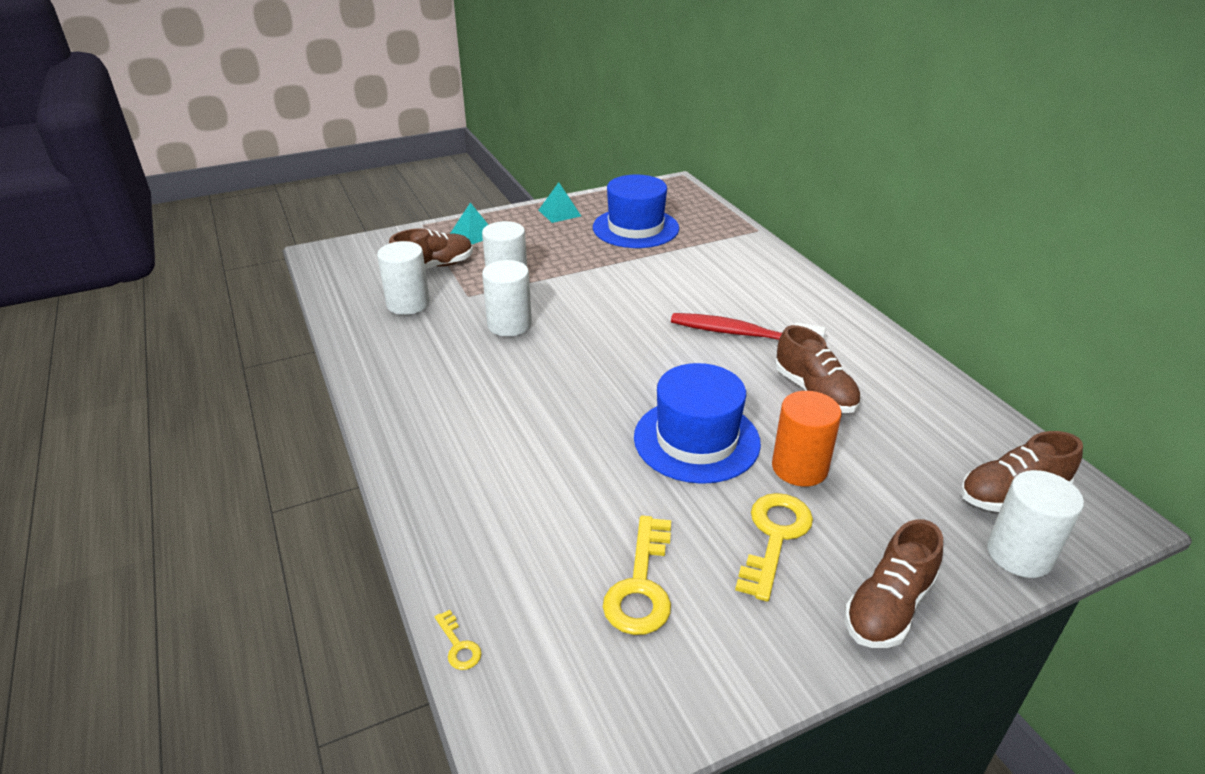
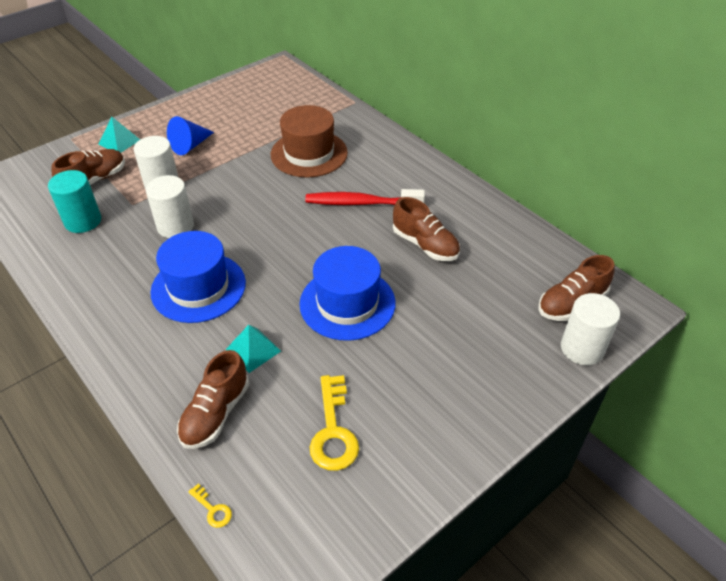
camera: 15 degrees left, 10 degrees up
white cylinder [377,241,430,315] -> turquoise cylinder [48,170,101,233]
turquoise pyramid [539,182,581,223] -> turquoise pyramid moved to [226,325,281,373]
blue hat [593,175,679,248] -> blue hat moved to [150,231,246,323]
yellow key [735,493,813,602] -> none
orange cylinder [772,391,842,487] -> none
brown shoe [845,519,943,648] -> brown shoe moved to [177,350,249,449]
none -> blue cone [167,116,214,155]
none -> brown hat [271,105,348,178]

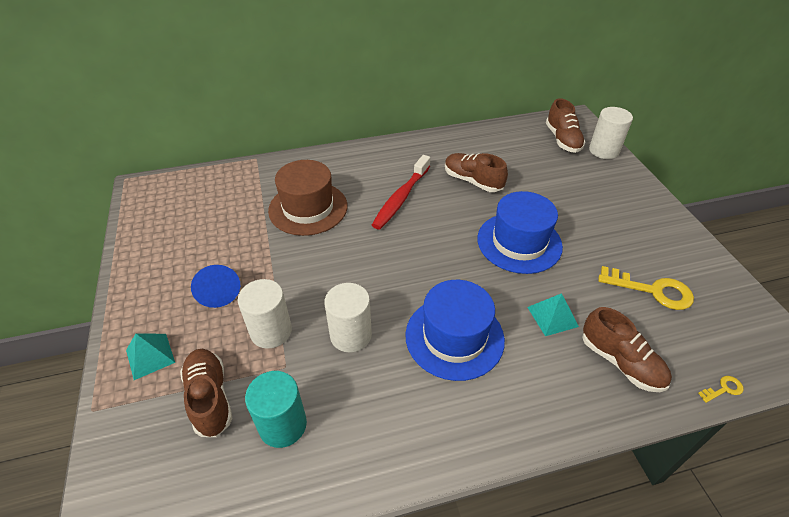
camera: 65 degrees left, 0 degrees up
brown shoe [393,197,460,261] -> brown shoe turned 120 degrees counterclockwise [445,153,508,192]

